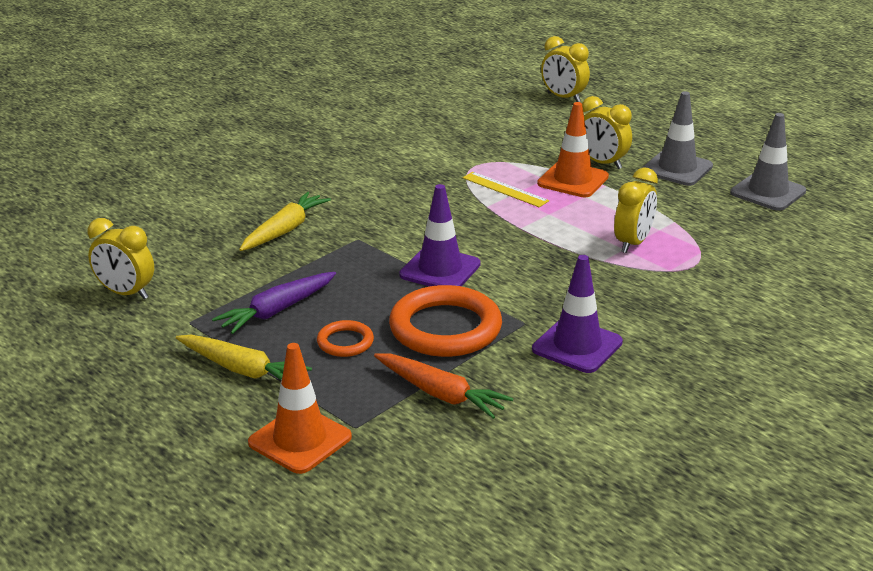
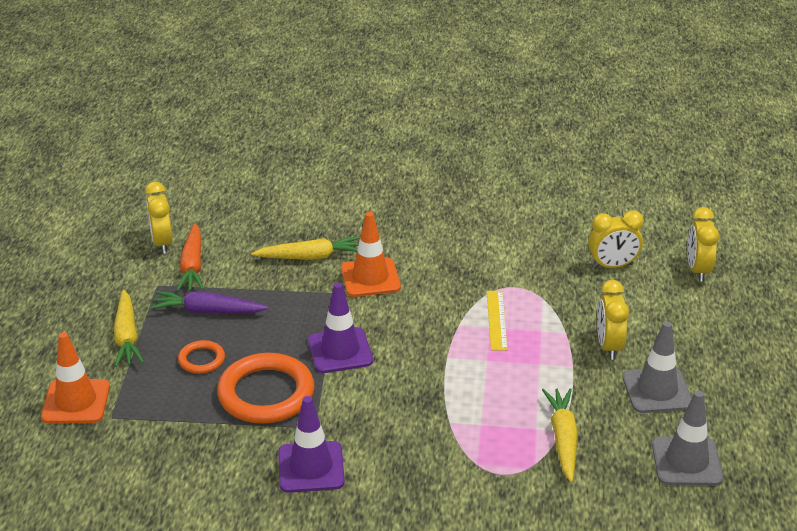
camera: 50 degrees right, 5 degrees up
orange carrot [374,353,513,419] -> orange carrot moved to [176,223,204,291]
orange traffic cone [537,102,609,197] -> orange traffic cone moved to [341,212,401,297]
yellow clock [614,168,658,253] -> yellow clock moved to [588,210,644,269]
none -> yellow carrot [542,388,578,482]

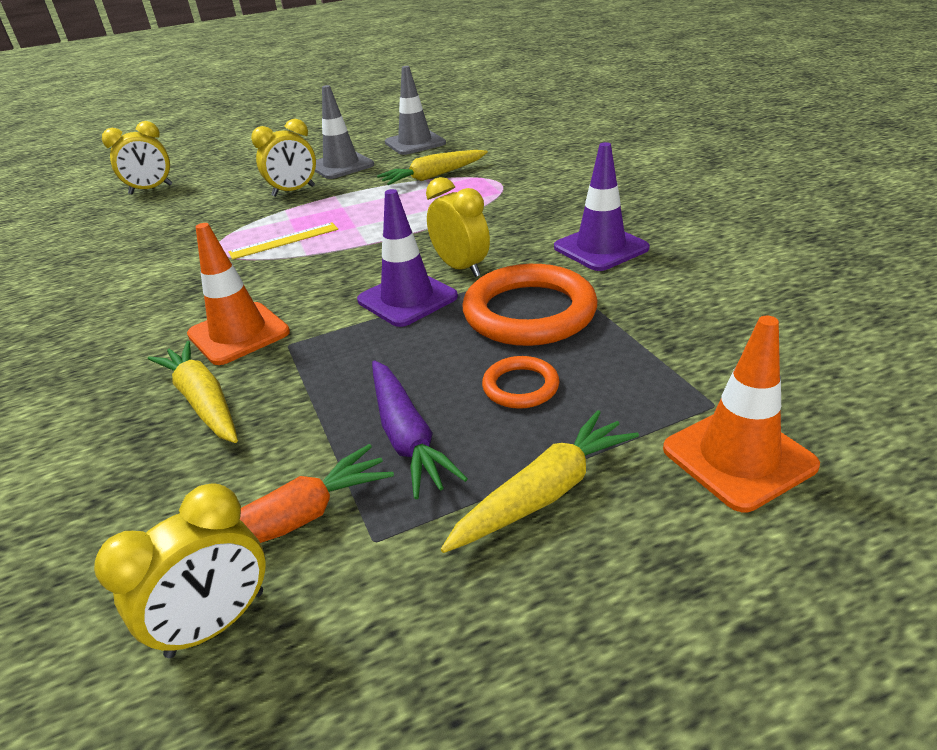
camera: 115 degrees left, 0 degrees up
yellow clock [588,210,644,269] -> yellow clock moved to [426,177,490,277]

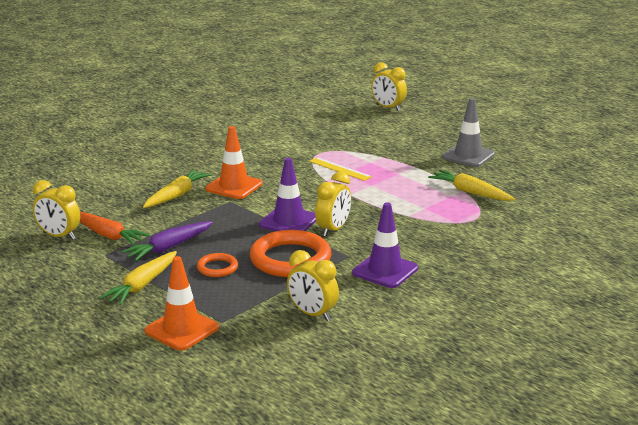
camera: 65 degrees right, 10 degrees down
yellow clock [251,119,316,197] -> yellow clock moved to [287,250,339,321]
grey traffic cone [385,66,446,155] -> none
yellow carrot [441,410,639,553] -> yellow carrot turned 90 degrees clockwise [99,251,177,305]

